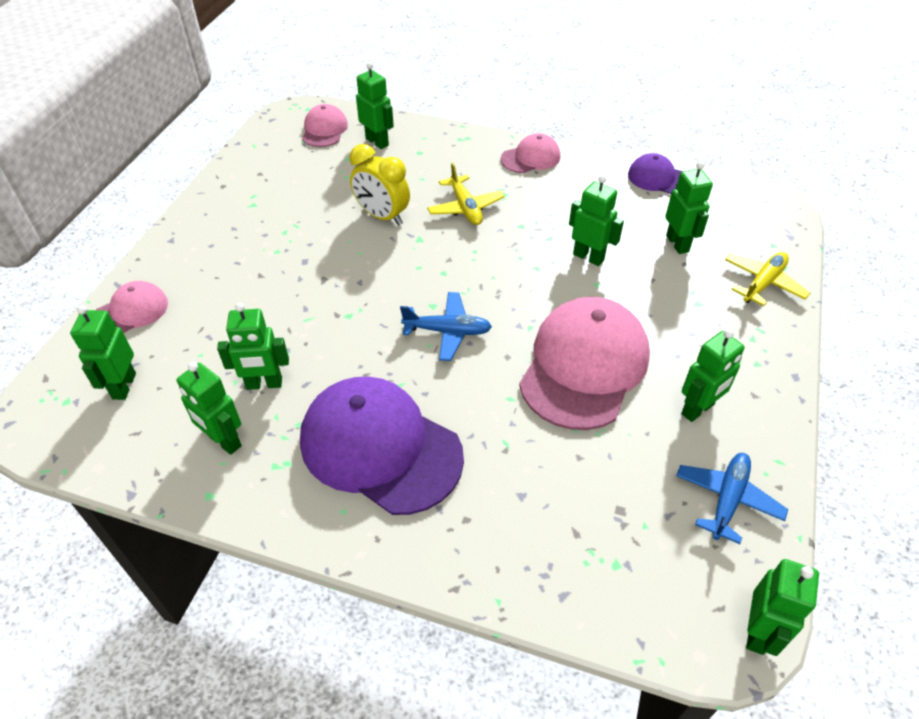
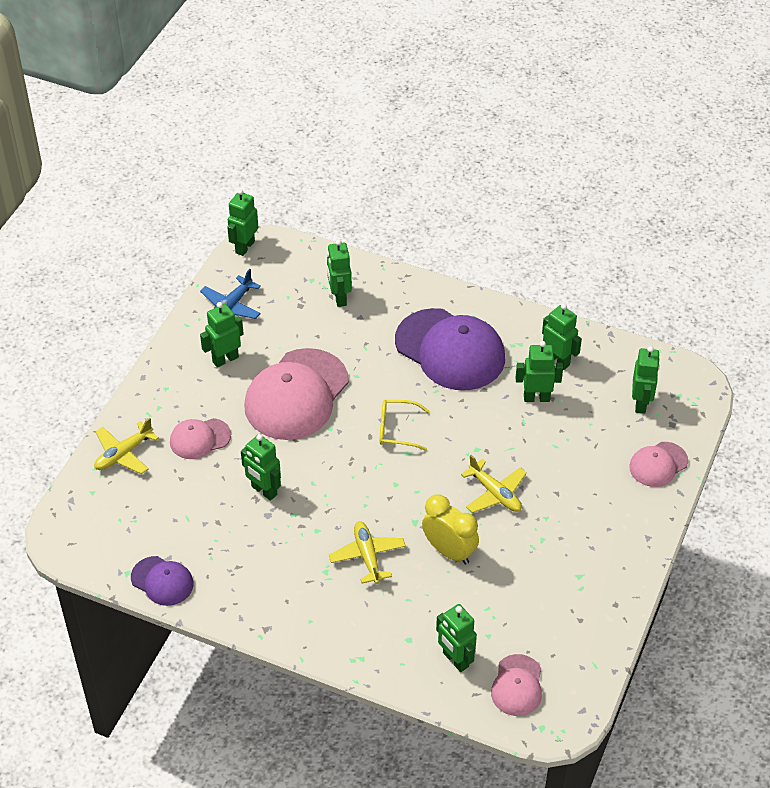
camera: 175 degrees left, 0 degrees up
blue plane [400,292,492,361] -> yellow glasses [380,400,430,451]
pink cap [501,133,560,173] -> pink cap moved to [170,418,231,459]
green robot [665,162,713,254] -> green robot moved to [327,240,352,307]
none -> yellow plane [461,455,527,513]

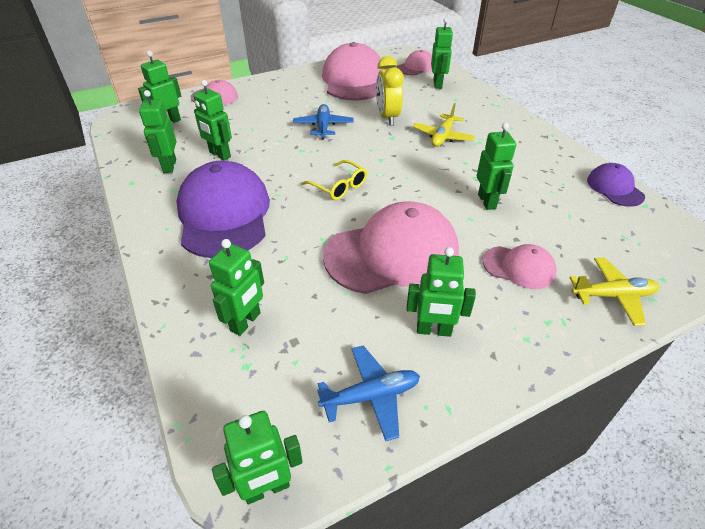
camera: 140 degrees left, 5 degrees down
yellow plane [461,455,527,513] -> blue plane [293,104,354,140]
none -> pink cap [322,42,382,101]

